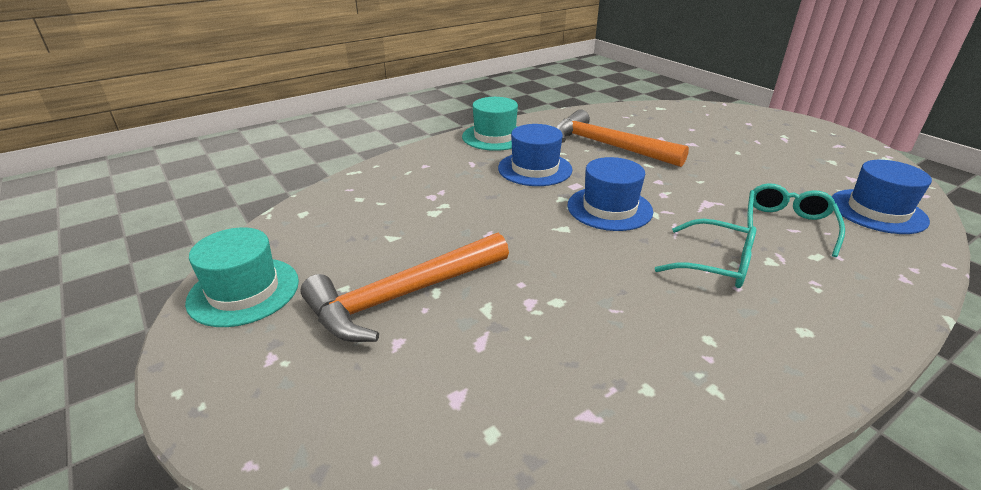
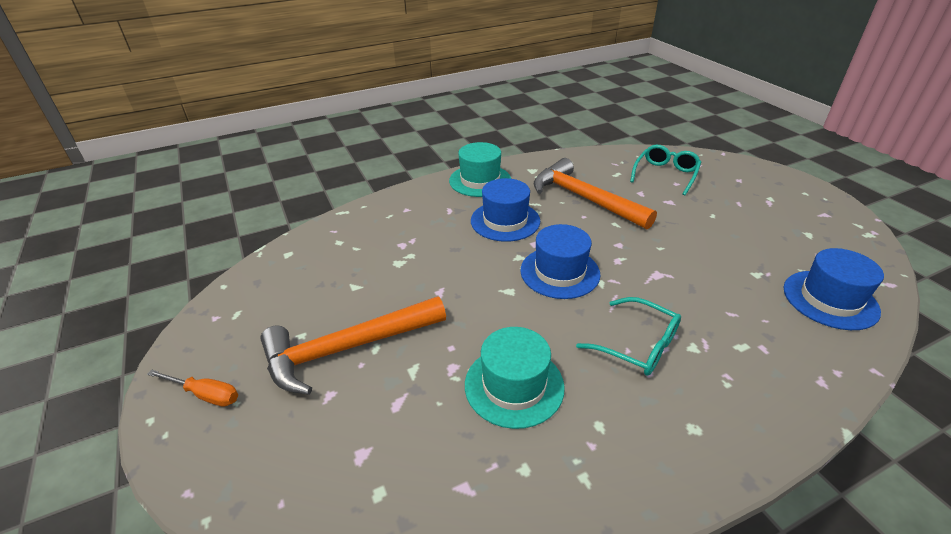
camera: 10 degrees right, 5 degrees up
turquoise hat [185,227,299,327] -> turquoise hat moved to [465,327,565,429]
turquoise glasses [747,183,845,257] -> turquoise glasses moved to [630,145,701,196]
none -> orange screwdriver [147,370,238,407]

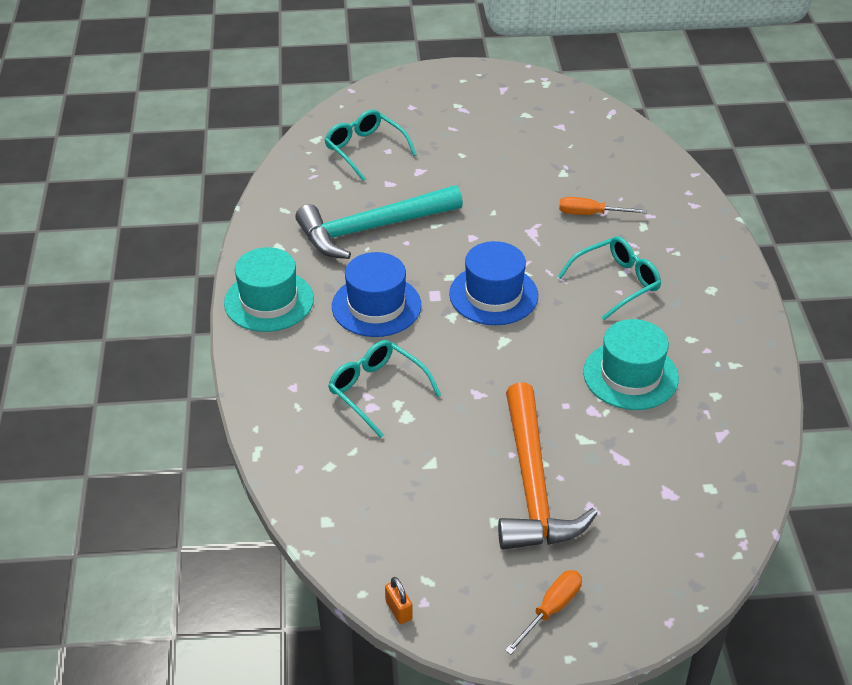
camera: 70 degrees left, 5 degrees up
orange hammer [534,158,657,230] -> turquoise hammer [295,185,463,259]
blue hat [784,248,884,330] -> none
none -> turquoise glasses [328,340,441,438]
none -> orange padlock [385,577,413,624]
none -> orange screwdriver [559,197,647,215]

